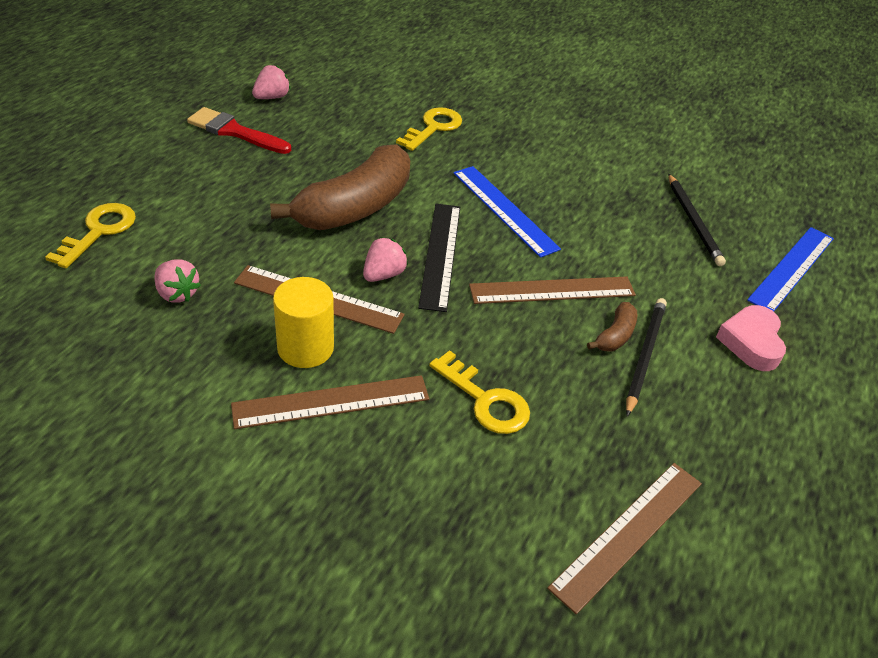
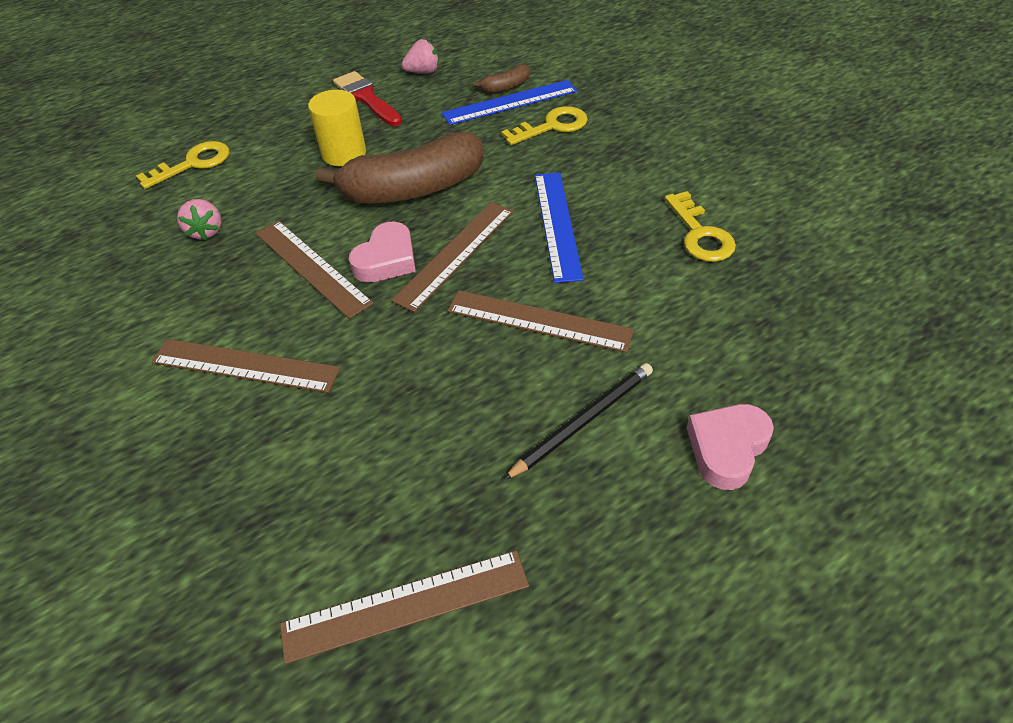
camera: 35 degrees right, 5 degrees up
yellow cylinder [273,277,334,368] -> yellow cylinder moved to [308,90,366,166]
pink strawberry [363,237,408,282] -> pink heart [349,222,416,283]
black ruler [418,204,460,312] -> brown ruler [391,202,513,312]
yellow key [429,350,530,434] -> yellow key moved to [665,191,736,262]
brown banana [587,302,637,352] -> brown banana moved to [473,65,530,93]
black pencil [668,174,726,266] -> none
blue ruler [747,227,834,312] -> blue ruler moved to [442,80,577,125]

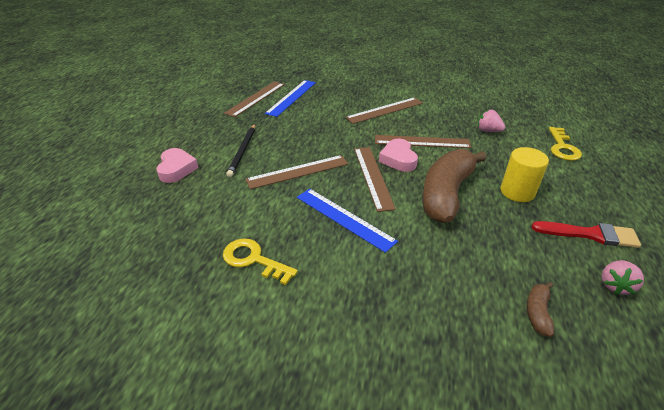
camera: 135 degrees right, 10 degrees down
blue ruler [442,80,577,125] -> blue ruler moved to [265,80,316,117]
yellow key [501,106,588,145] -> none

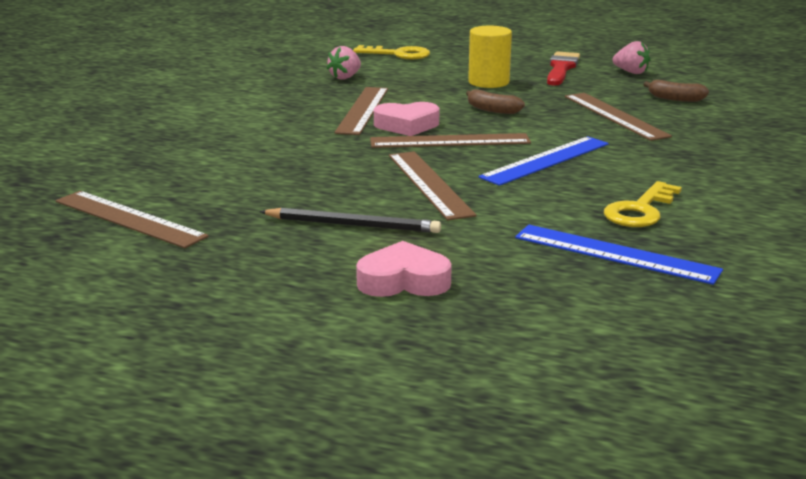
camera: 85 degrees left, 15 degrees down
blue ruler [265,80,316,117] -> blue ruler moved to [515,225,723,285]
brown ruler [345,97,423,124] -> brown ruler moved to [565,93,672,141]
brown banana [422,149,487,223] -> brown banana [466,89,525,114], size x0.43

